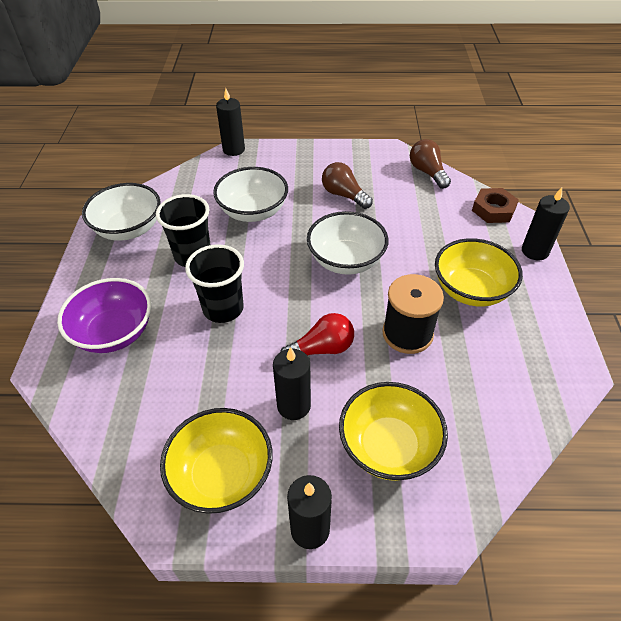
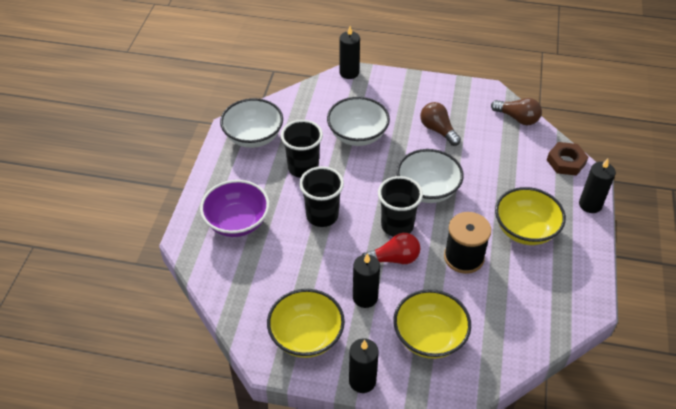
camera: 10 degrees right, 0 degrees up
brown light bulb [410,139,451,189] -> brown light bulb turned 135 degrees clockwise [491,98,542,125]
none -> black cup [378,176,423,237]

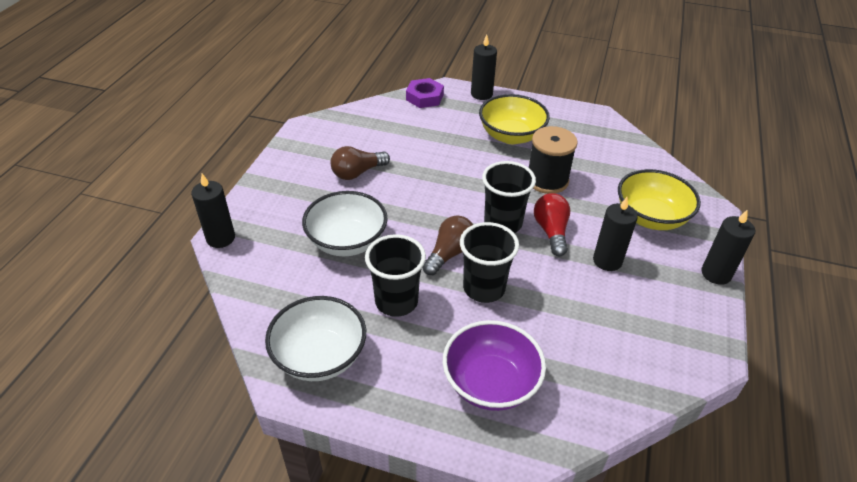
camera: 85 degrees left, 5 degrees down
yellow bowl [267,289,345,358] -> none
white bowl [397,149,464,203] -> none
brown light bulb [491,98,542,125] -> brown light bulb moved to [422,215,473,275]
brown nut [547,142,588,176] -> purple nut [406,78,444,108]

